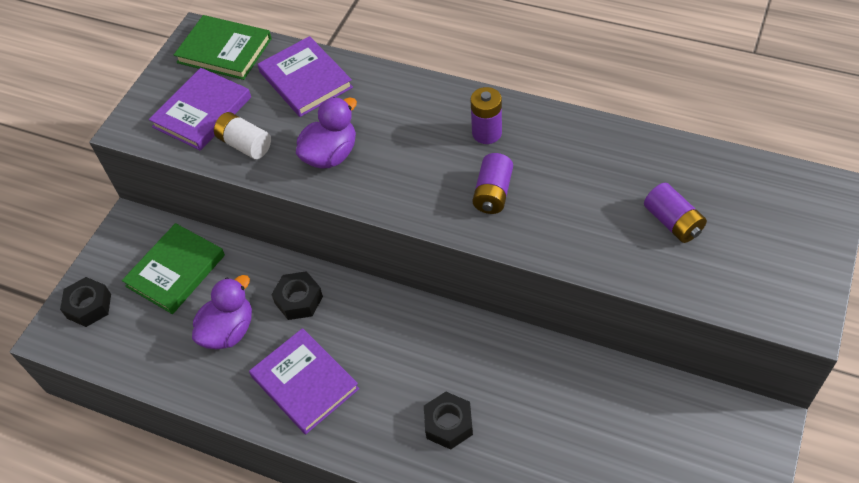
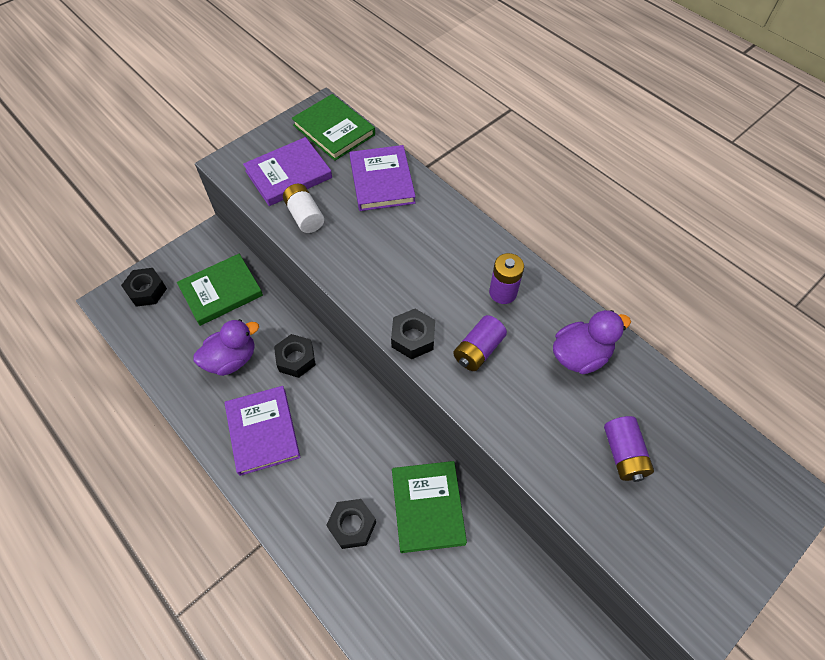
camera: 20 degrees right, 5 degrees up
purple duck [296,97,357,169] -> purple duck moved to [553,310,631,374]
none -> black nut [391,309,435,359]
none -> green book [392,461,467,553]

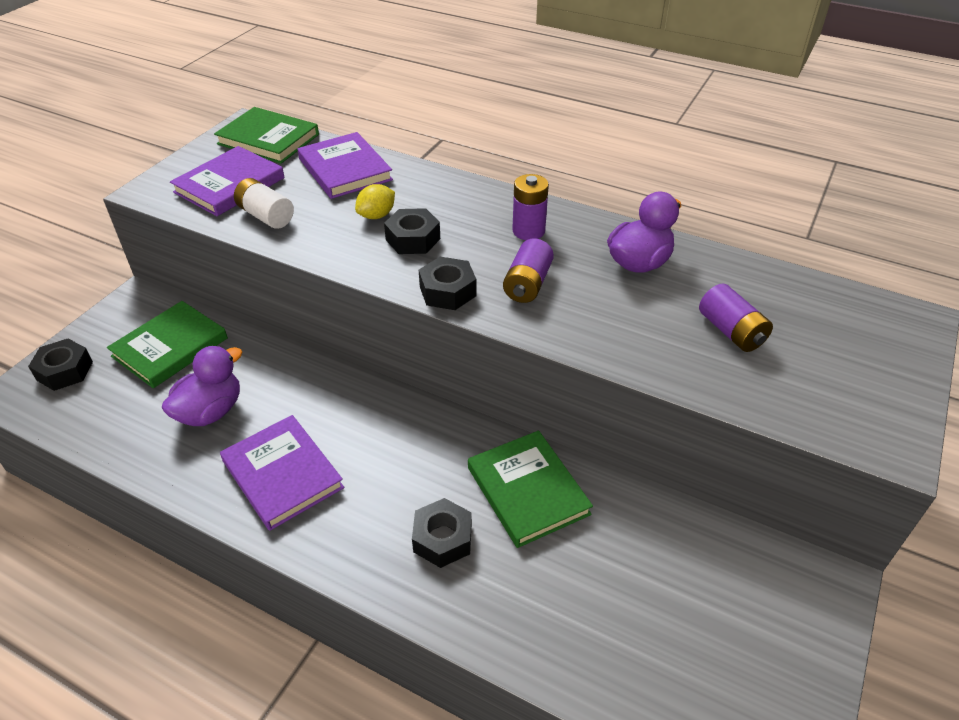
camera: 20 degrees left, 15 degrees down
black nut [274,334,316,378] -> black nut moved to [384,208,440,254]
none -> yellow lemon [355,184,395,219]

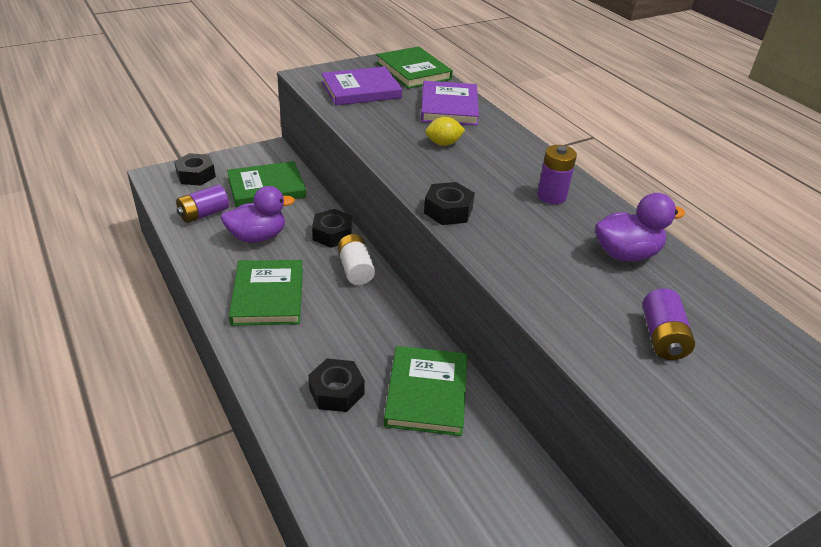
camera: 30 degrees right, 5 degrees down
purple book [220,415,344,531] -> green book [229,260,303,326]
white battery [234,178,294,229] -> white battery moved to [338,234,375,285]
black nut [384,208,440,254] -> black nut moved to [312,209,352,248]
purple battery [503,238,554,303] -> purple battery moved to [176,185,229,223]

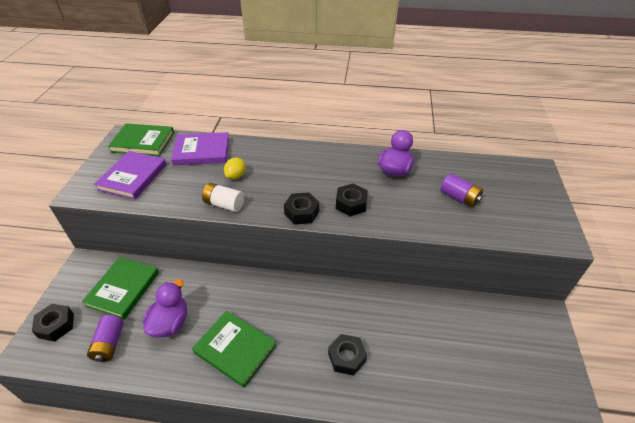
camera: 50 degrees left, 5 degrees up
black nut [312,209,352,248] -> black nut moved to [336,183,368,216]
white battery [338,234,375,285] -> white battery moved to [202,183,244,212]
green book [384,346,468,436] -> none
purple book [421,81,479,126] -> purple book turned 45 degrees counterclockwise [171,132,229,165]
purple battery [537,145,577,204] -> none

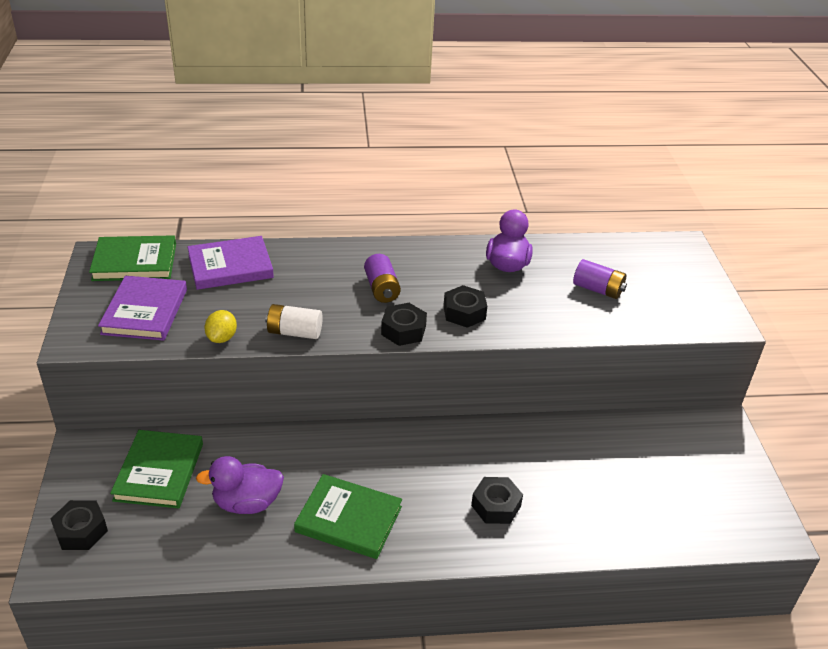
camera: 15 degrees left, 5 degrees down
purple battery [87,315,124,362] -> purple battery moved to [364,254,401,303]
purple duck [143,279,187,338] -> purple duck turned 105 degrees counterclockwise [196,456,284,514]
yellow lemon [224,158,246,179] -> yellow lemon moved to [204,310,237,343]

